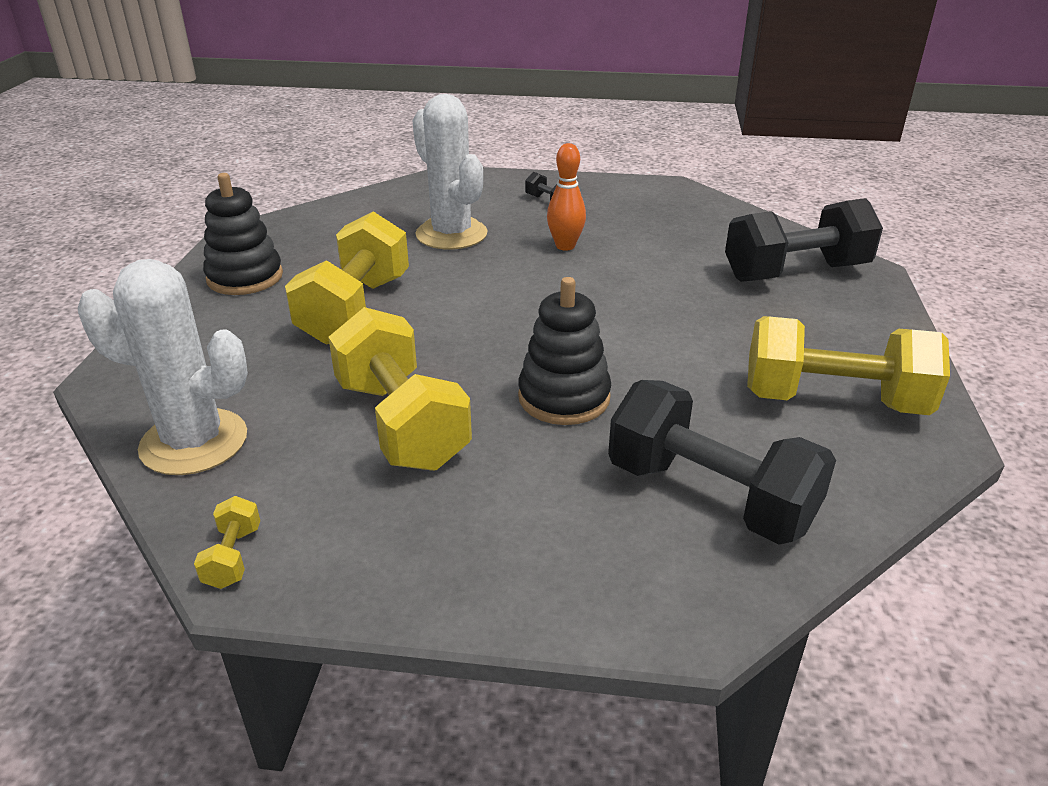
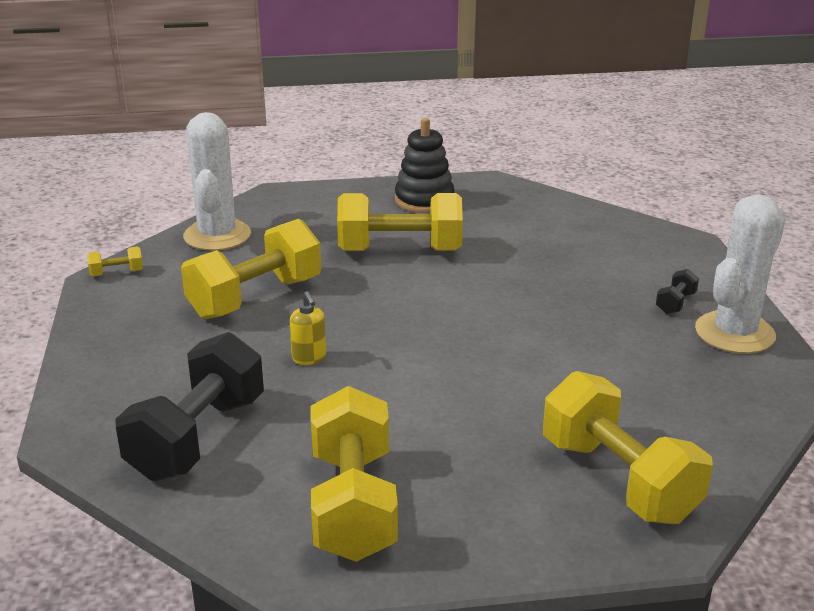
camera: 75 degrees right, 5 degrees down
white cactus [413,94,488,250] -> white cactus moved to [695,194,786,354]
black stacking toy [518,277,611,425] -> yellow soap dispenser [290,291,326,365]
orange bowling pin [547,143,586,251] -> none
black dumbbell [725,198,883,282] -> yellow dumbbell [543,371,713,524]

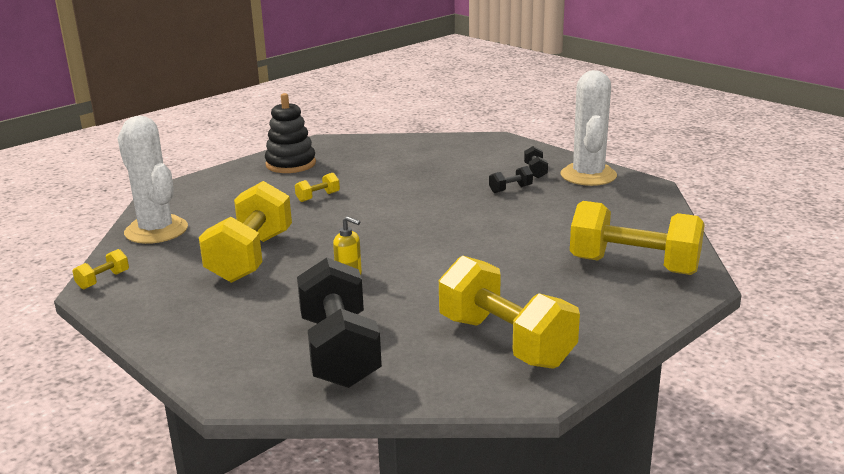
camera: 35 degrees left, 5 degrees down
yellow dumbbell [337,193,463,251] -> yellow dumbbell [295,173,340,202], size x0.41
none -> black dumbbell [489,166,533,193]

